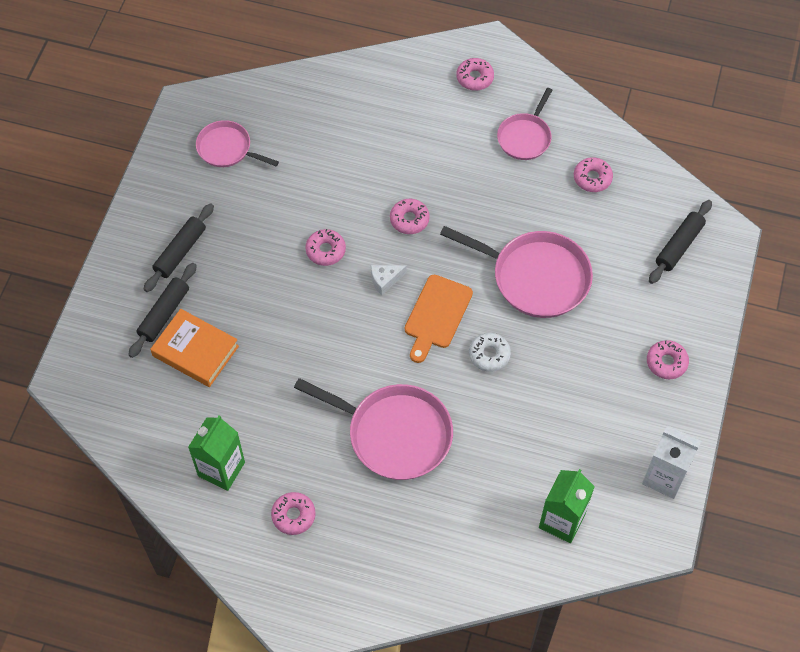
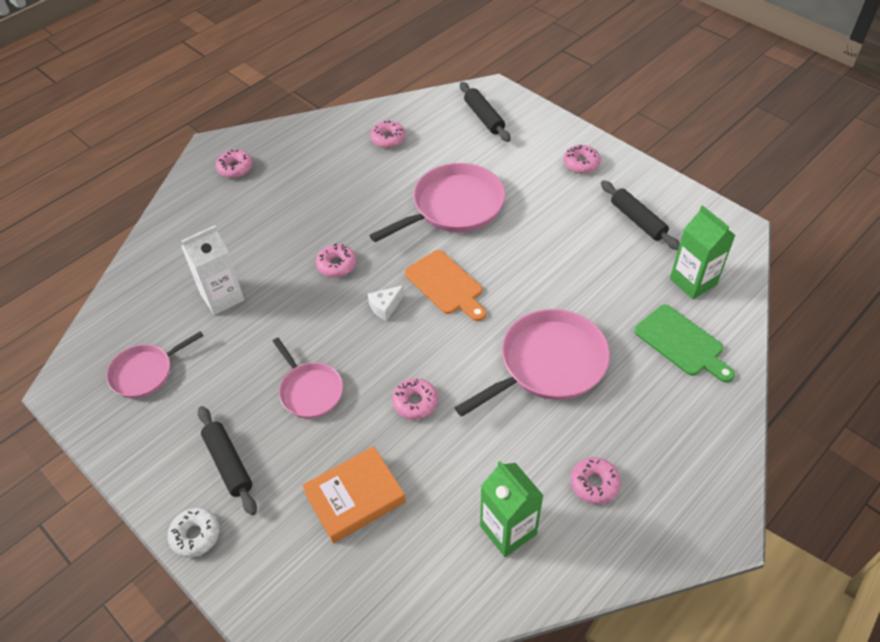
camera: 60 degrees left, 10 degrees down
black rolling pin [128,263,197,358] -> black rolling pin moved to [601,181,680,250]
pink donut [305,229,346,266] -> pink donut moved to [392,378,438,420]
white cheese [371,265,406,295] -> white cheese turned 45 degrees clockwise [368,285,404,321]
white donut [469,333,511,372] -> white donut moved to [167,508,220,558]
pink pan [497,88,552,160] -> pink pan moved to [273,338,343,418]
white carton [642,425,701,499] -> white carton moved to [181,225,244,315]
none -> green cutting board [634,304,735,383]

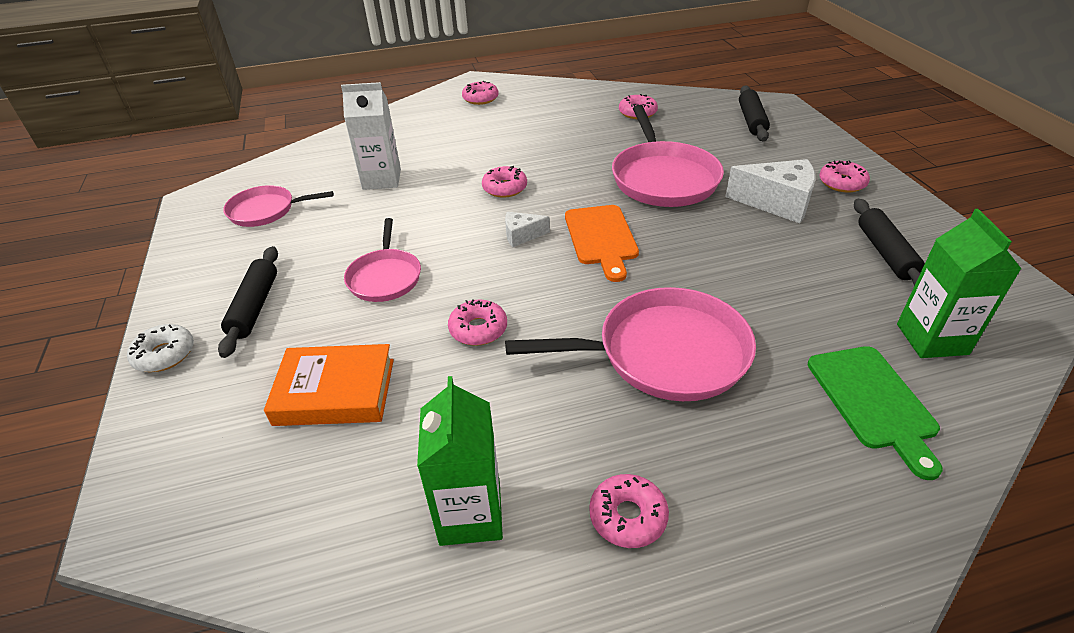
camera: 30 degrees right, 10 degrees down
pink pan [369,163,505,242] -> pink pan turned 90 degrees clockwise [612,105,724,207]
none -> white cheese [725,159,816,223]

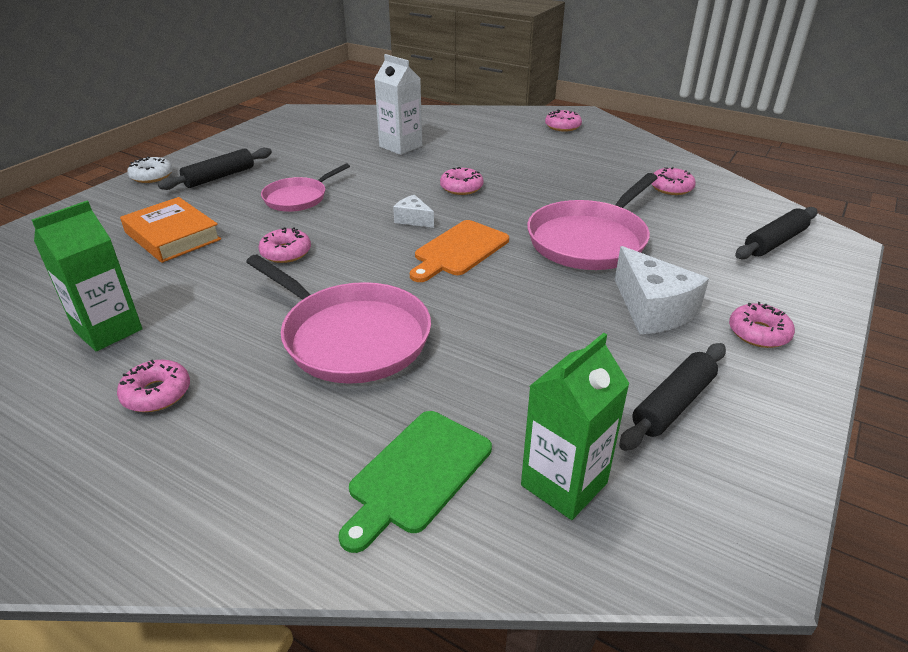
camera: 45 degrees right, 5 degrees down
pink pan [223,185,334,227] -> none

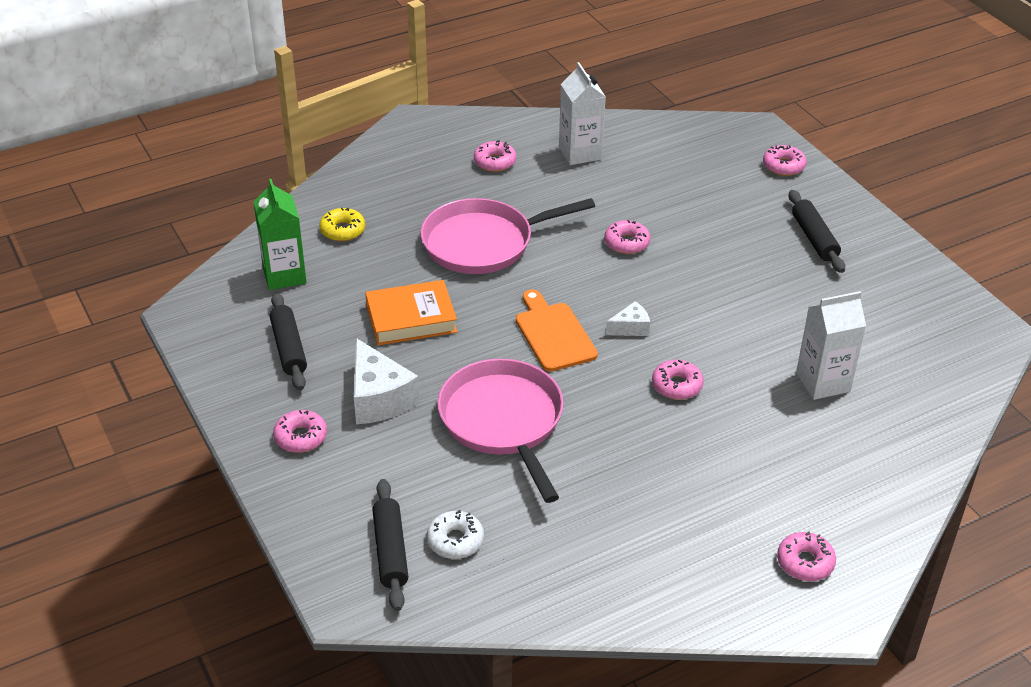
camera: 120 degrees right, 5 degrees up
green carton [32,201,142,351] -> white carton [559,62,606,165]
orange book [120,197,221,263] -> orange book moved to [365,280,457,345]
white donut [127,156,173,183] -> white donut moved to [427,510,484,559]
pink pan [261,163,350,212] -> none
green cutting board [338,411,492,553] -> yellow donut [319,208,365,242]
white cheese [615,246,709,334] -> white cheese turned 120 degrees counterclockwise [354,338,420,424]
pink donut [652,167,696,195] -> pink donut moved to [763,145,807,176]

